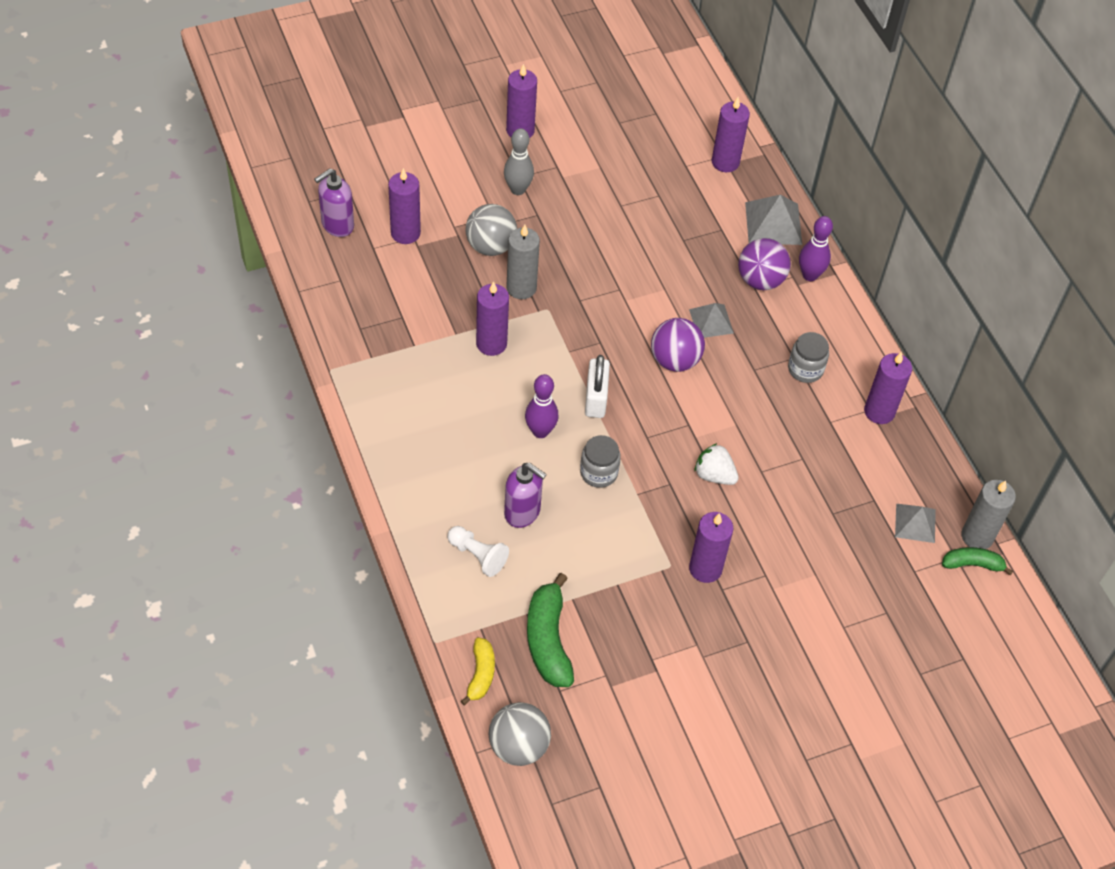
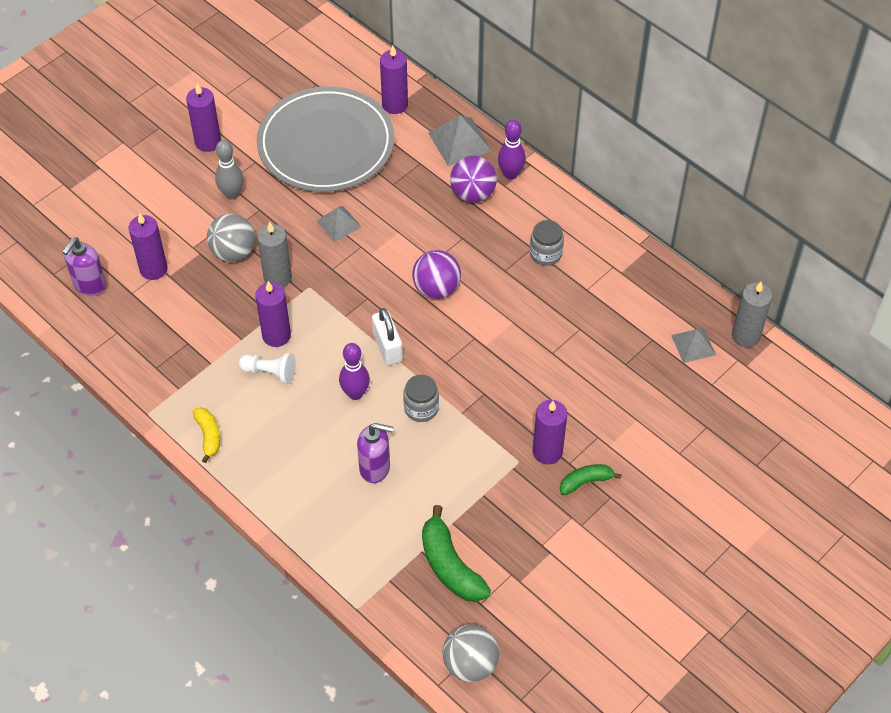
camera: 20 degrees left, 0 degrees up
white pawn [447,526,509,577] -> white pawn moved to [239,353,296,384]
yellow banana [461,637,495,705] -> yellow banana moved to [193,407,220,463]
grey pyramid [689,303,734,338] -> grey pyramid moved to [316,206,362,242]
white strawberry [695,443,739,485] -> none
purple candle [864,352,912,424] -> none
green banana [942,547,1013,575] -> green banana moved to [560,464,622,495]
none -> grey plate [257,86,395,192]

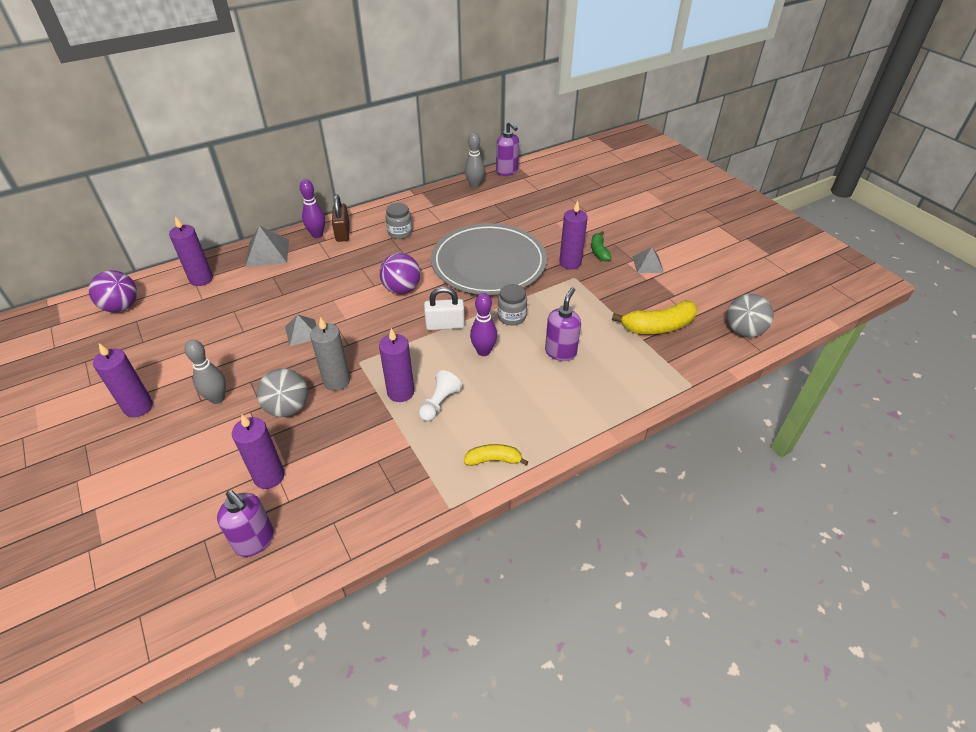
camera: 75 degrees left, 10 degrees down
grey plate [257,86,395,192] -> grey plate moved to [431,223,547,295]
green banana [422,505,491,602] -> yellow banana [612,300,698,334]
purple ball [450,156,497,203] -> purple ball moved to [89,270,137,312]
grey pyramid [671,327,716,363] -> grey pyramid moved to [633,247,664,273]
grey candle [732,282,772,347] -> purple soap dispenser [496,121,519,176]
none -> brown padlock [332,195,350,242]
none -> grey bowling pin [465,133,485,188]

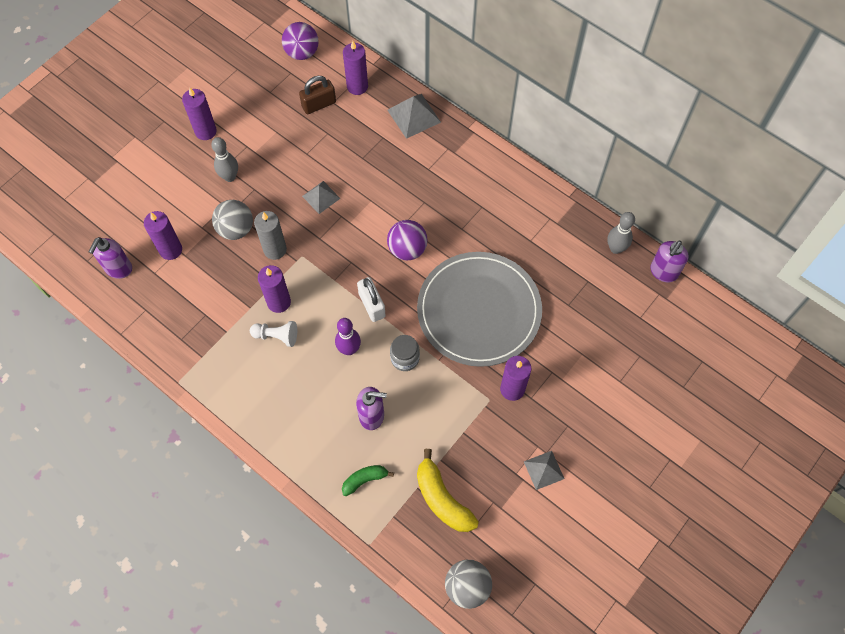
camera: 70 degrees right, 20 degrees up
purple bowling pin [300,179,325,238] -> none
brown padlock [332,195,350,242] -> brown padlock moved to [299,76,336,114]
grey jar [385,203,412,239] -> none
yellow banana [464,444,528,466] -> none
green banana [591,231,612,262] -> green banana moved to [342,465,394,496]

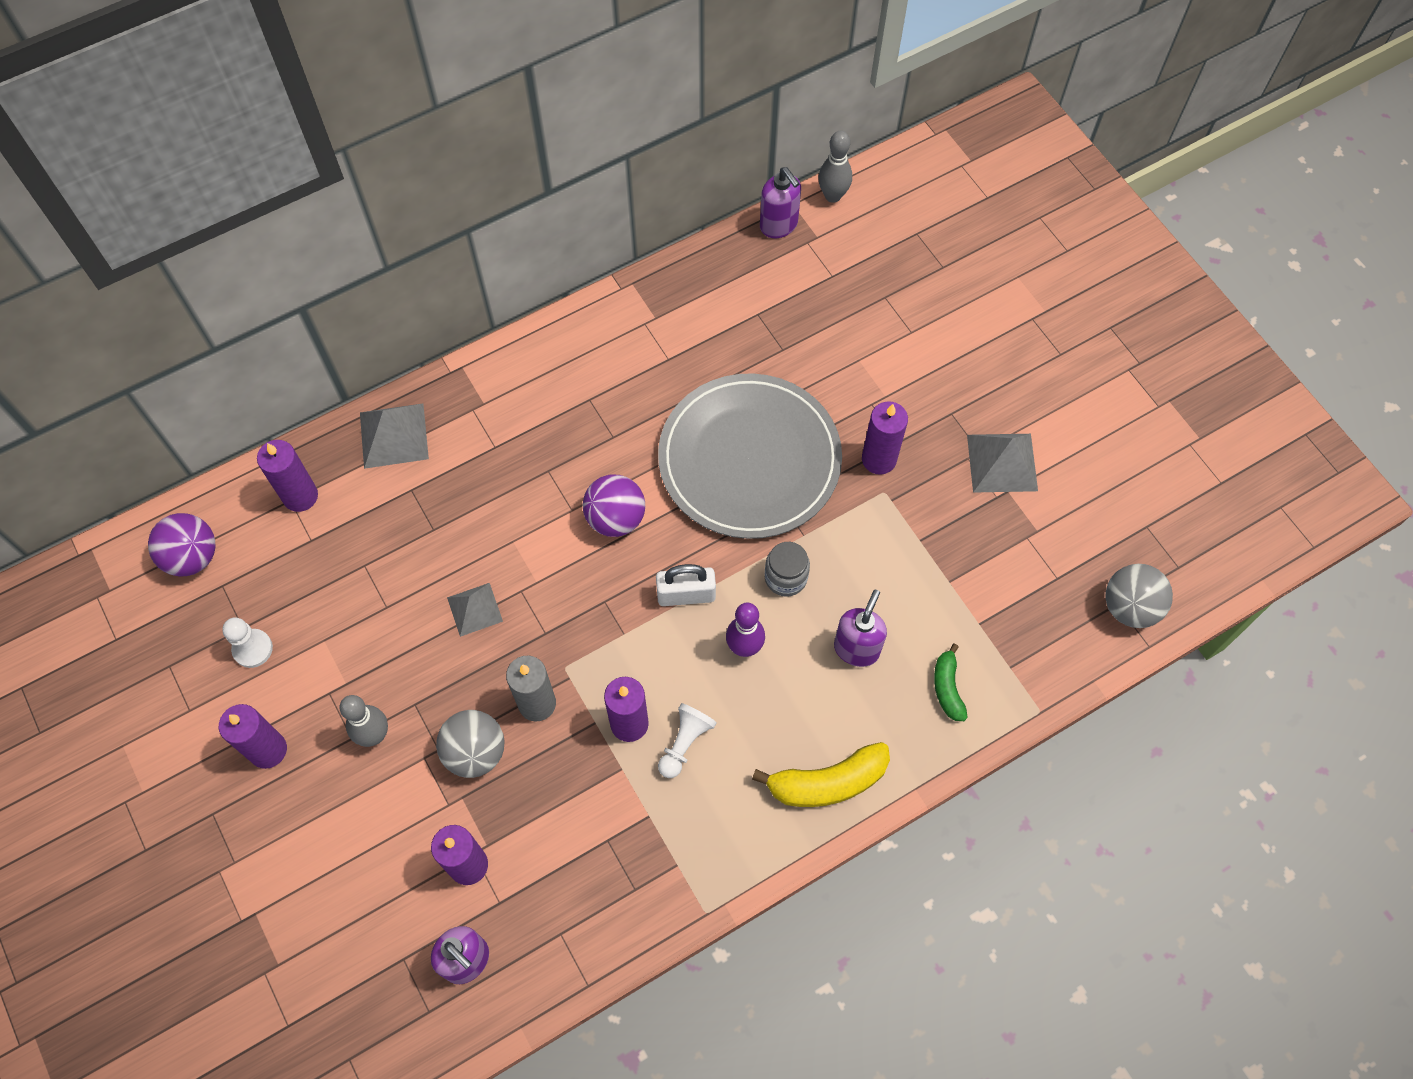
camera: 70 degrees left, 0 degrees up
brown padlock [299,76,336,114] -> none
yellow banana [417,449,479,532] -> yellow banana moved to [752,742,890,807]
grey pyramid [524,451,565,490] -> grey pyramid [967,434,1038,493], size x1.51
grey bowling pin [607,212,635,254] -> grey bowling pin moved to [818,131,852,203]
none -> white pawn [222,617,273,668]

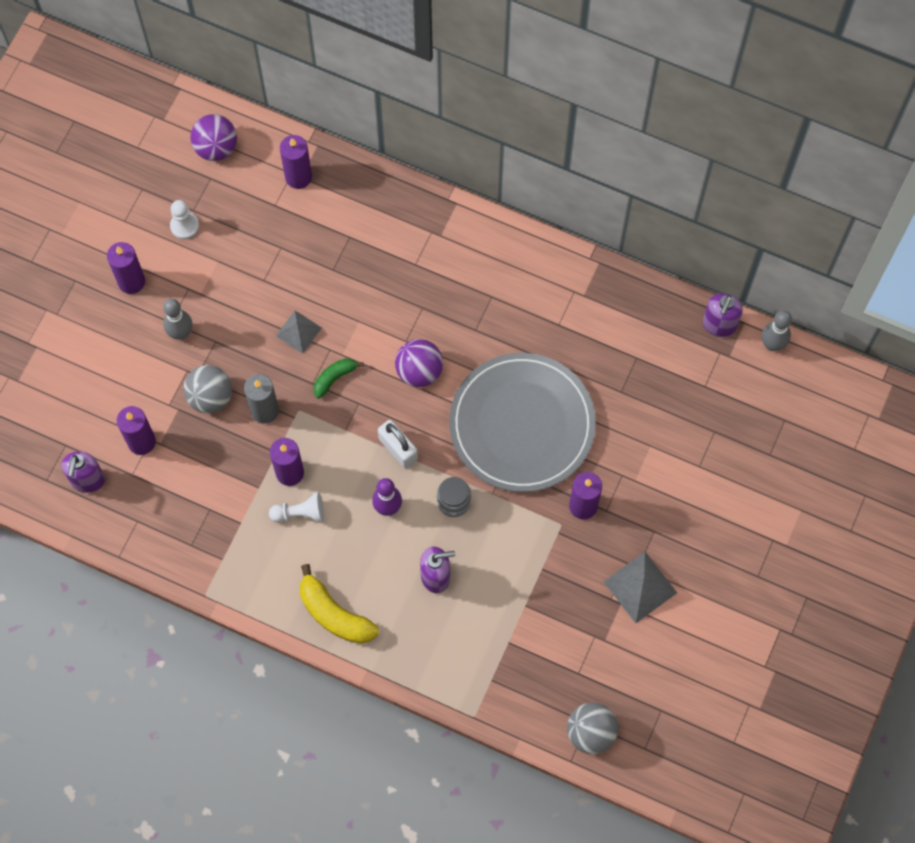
camera: 55 degrees right, 5 degrees up
grey pyramid [360,403,429,469] -> none
green banana [934,644,968,721] -> green banana moved to [314,358,364,398]

